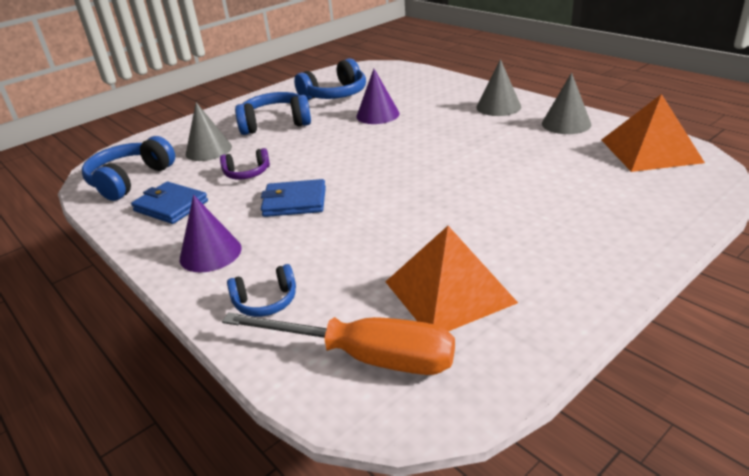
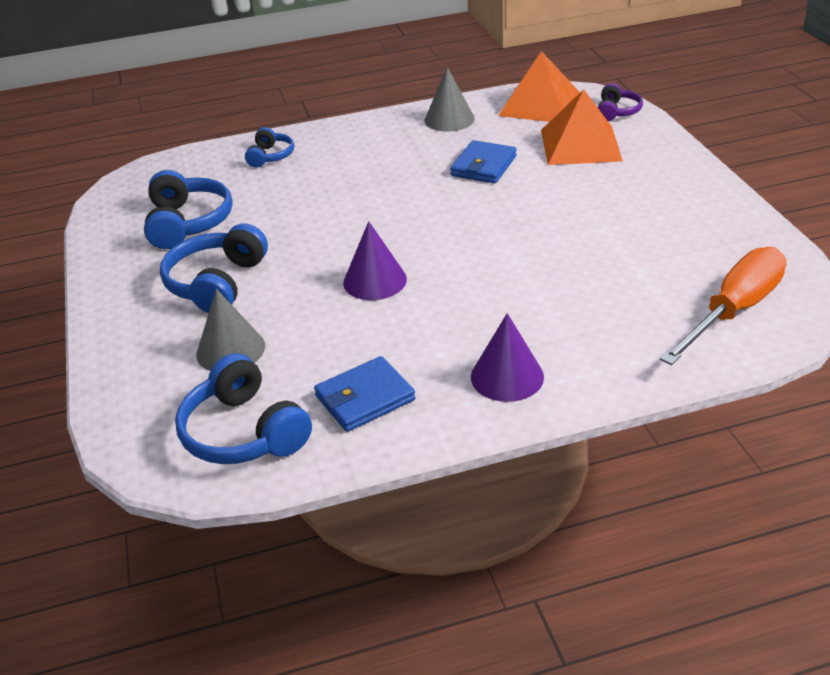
camera: 65 degrees left, 5 degrees up
purple headphones [220,148,270,180] -> purple headphones moved to [598,83,643,121]
blue headphones [227,264,296,317] -> blue headphones moved to [245,127,294,168]
blue wallet [261,179,326,217] -> blue wallet moved to [450,140,517,184]
purple cone [356,69,400,124] -> purple cone moved to [343,221,407,300]
orange pyramid [386,226,518,331] -> orange pyramid moved to [541,89,623,165]
grey cone [476,59,521,116] -> none

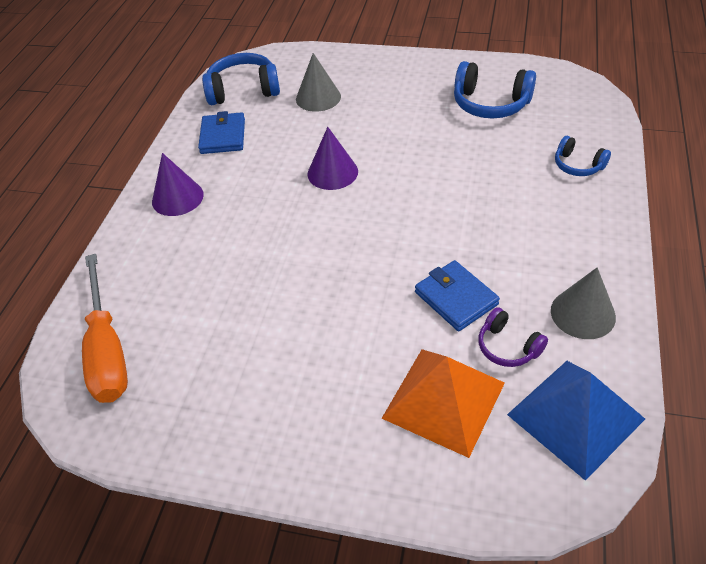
camera: 120 degrees right, 10 degrees up
blue headphones [160,223,268,313] -> none
orange pyramid [498,51,580,122] -> blue pyramid [507,361,645,481]
purple headphones [598,83,643,121] -> purple headphones moved to [478,307,548,367]

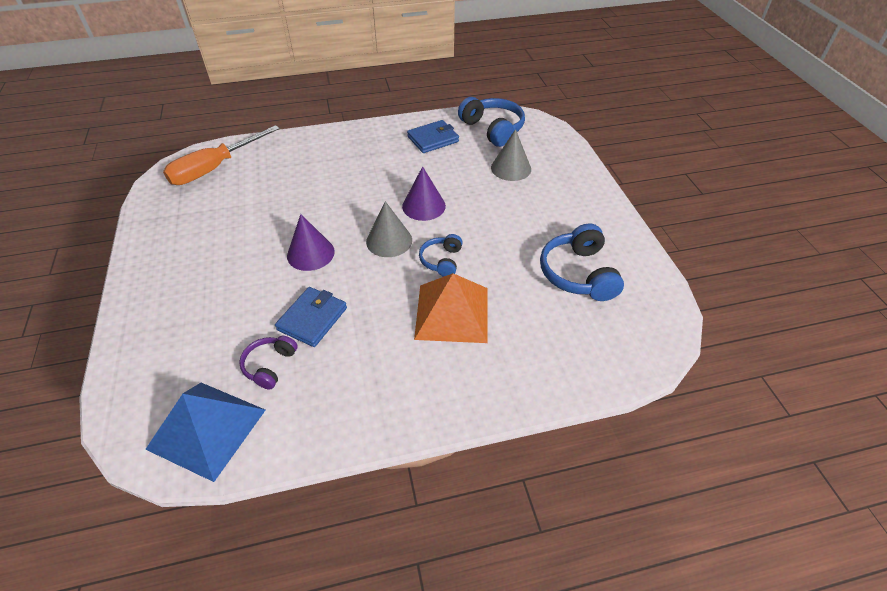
camera: 60 degrees right, 0 degrees up
purple cone [152,153,204,216] -> purple cone moved to [287,214,335,271]
orange pyramid [382,349,505,458] -> orange pyramid moved to [414,273,488,343]
grey cone [551,267,616,339] -> grey cone moved to [366,201,412,257]
blue headphones [555,136,611,176] -> blue headphones moved to [419,234,463,277]

